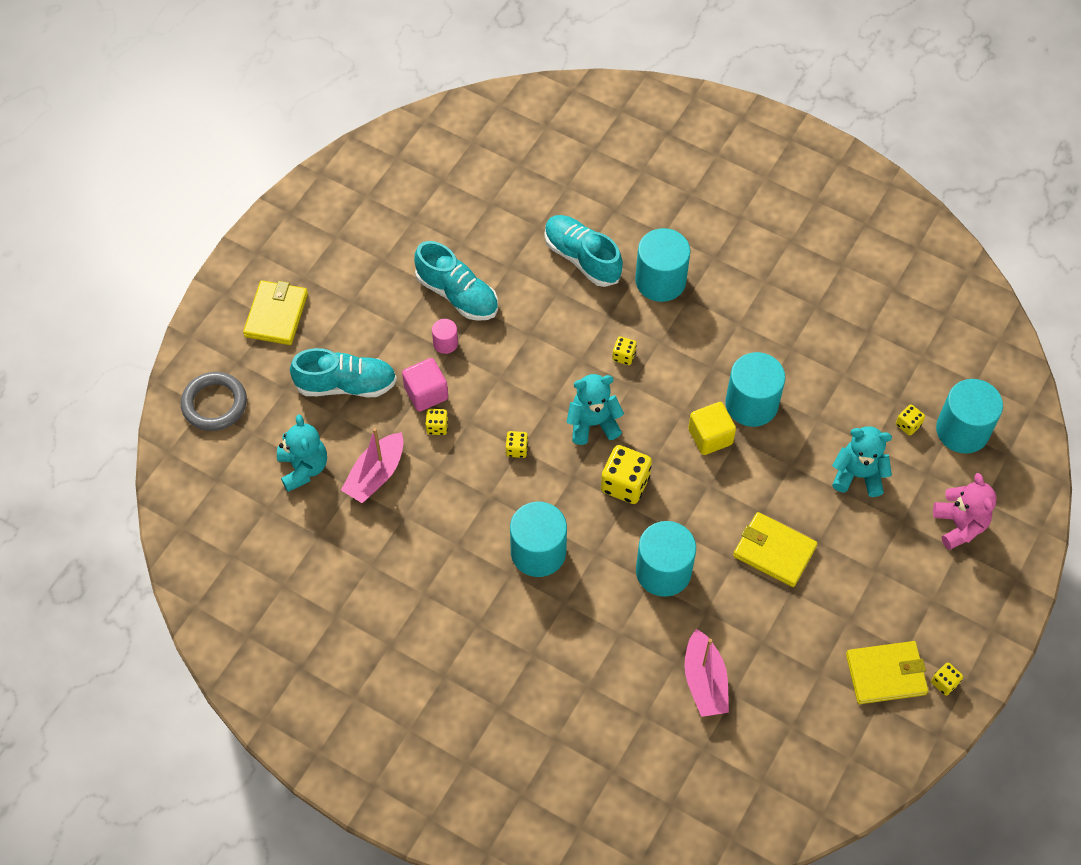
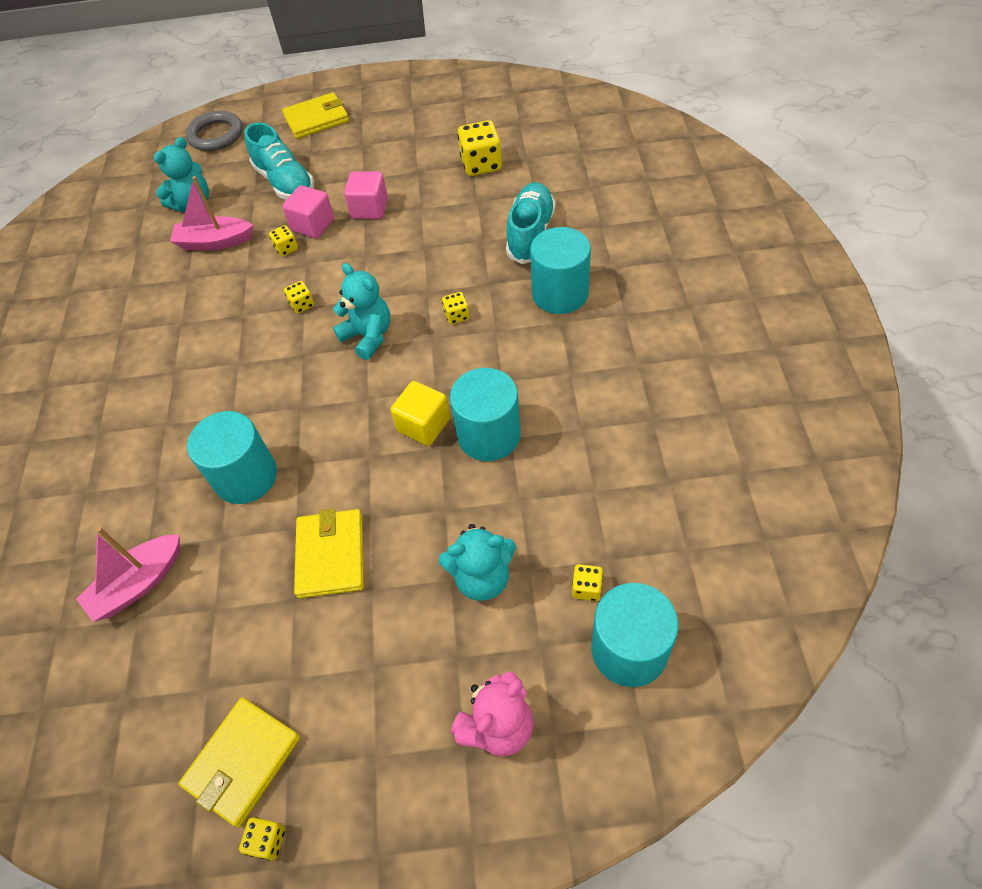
camera: 60 degrees right, 5 degrees down
turquoise shoe [414,241,498,321] -> none
pink cylinder [432,319,458,354] -> pink cube [344,171,388,219]
turquoise cylinder [510,502,567,577] -> none
yellow dice [601,445,652,504] -> yellow dice moved to [458,120,502,176]
turquoise teddy bear [832,426,892,497] -> turquoise teddy bear turned 105 degrees clockwise [438,524,516,601]
yellow wallet [846,641,929,704] -> yellow wallet turned 75 degrees clockwise [178,698,300,827]

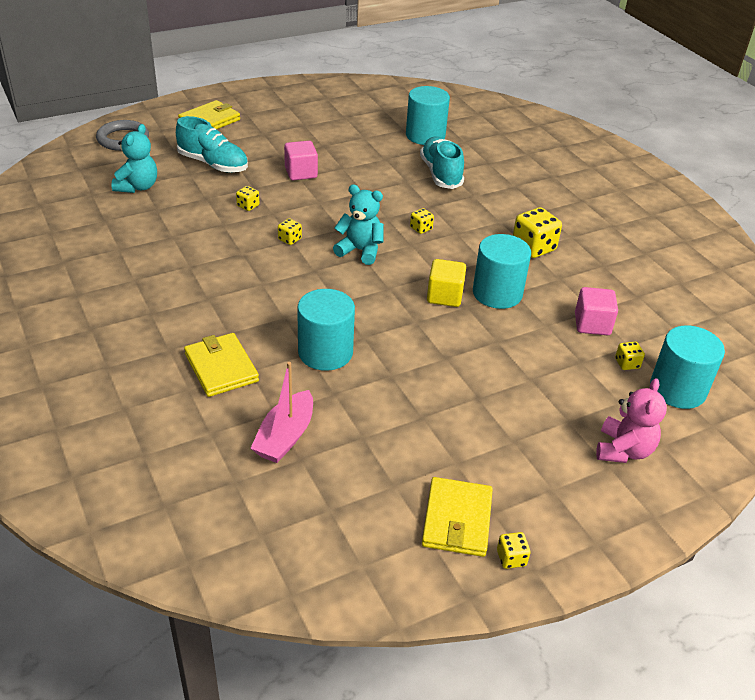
camera: 30 degrees left, 15 degrees down
pink boat [170,176,253,250] -> none
pink cube [282,186,334,238] -> pink cube moved to [575,287,618,335]
yellow wallet [294,509,364,598] -> yellow wallet moved to [184,333,259,397]
turquoise teddy bear [438,524,516,601] -> none
yellow dice [458,120,502,176] -> yellow dice moved to [513,207,562,258]
turquoise cylinder [530,227,591,314] -> turquoise cylinder moved to [406,86,450,145]

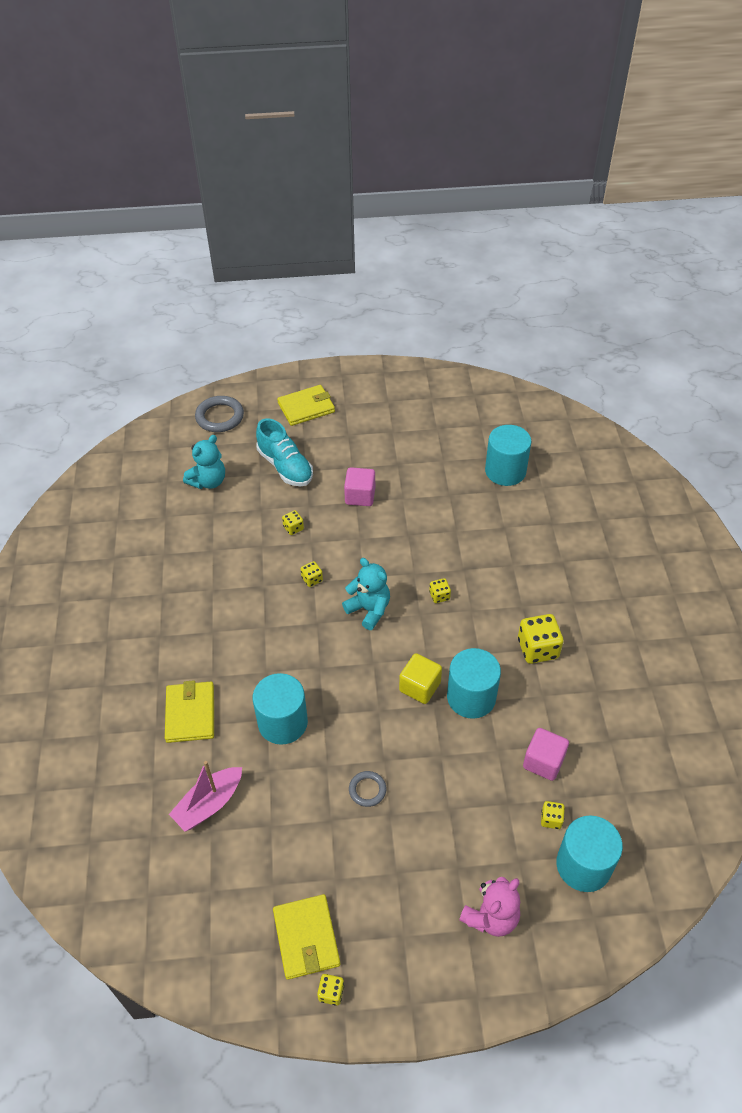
camera: 25 degrees right, 10 degrees up
turquoise shoe [420,136,464,189] -> none
yellow wallet [422,477,493,557] -> yellow wallet turned 45 degrees counterclockwise [273,894,340,980]
none -> grey ring [349,771,386,807]

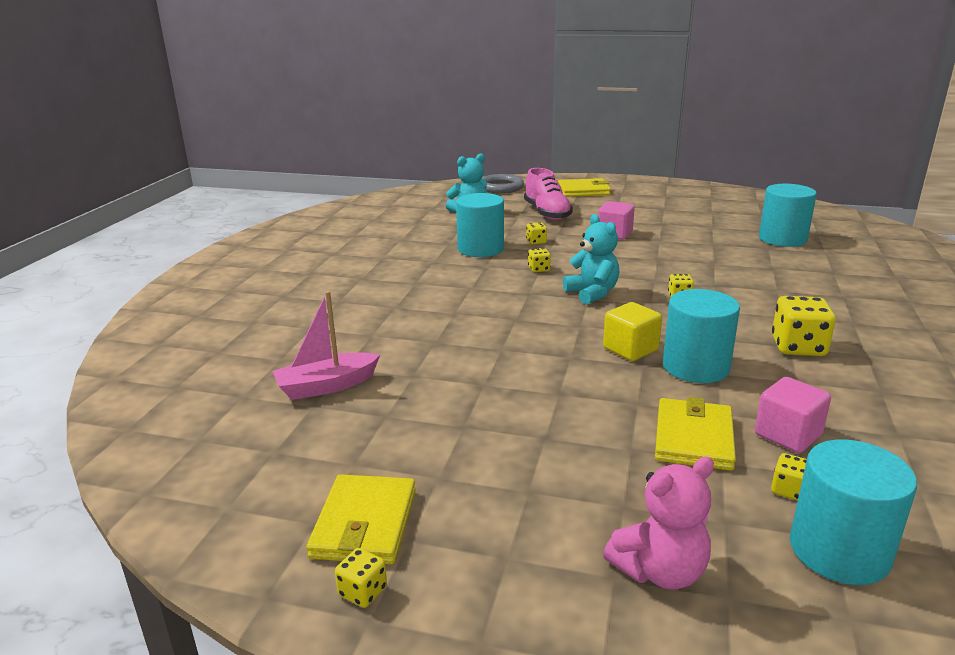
camera: 20 degrees right, 25 degrees down
yellow wallet [165,680,214,743] -> yellow wallet moved to [655,397,736,471]
turquoise cylinder [253,673,308,745] -> turquoise cylinder moved to [456,193,504,257]
turquoise shoe [256,418,313,486] -> pink shoe [524,168,573,220]
grey ring [349,771,386,807] -> none

